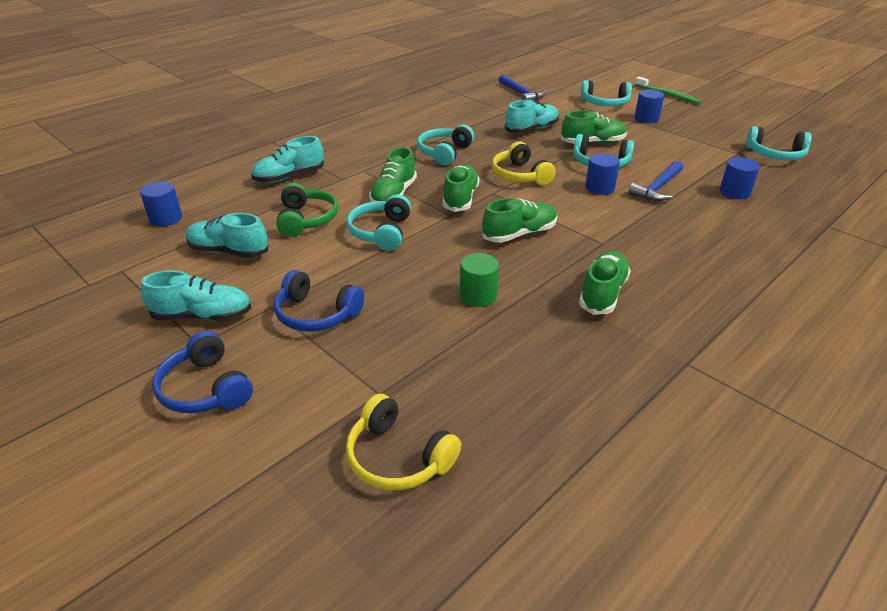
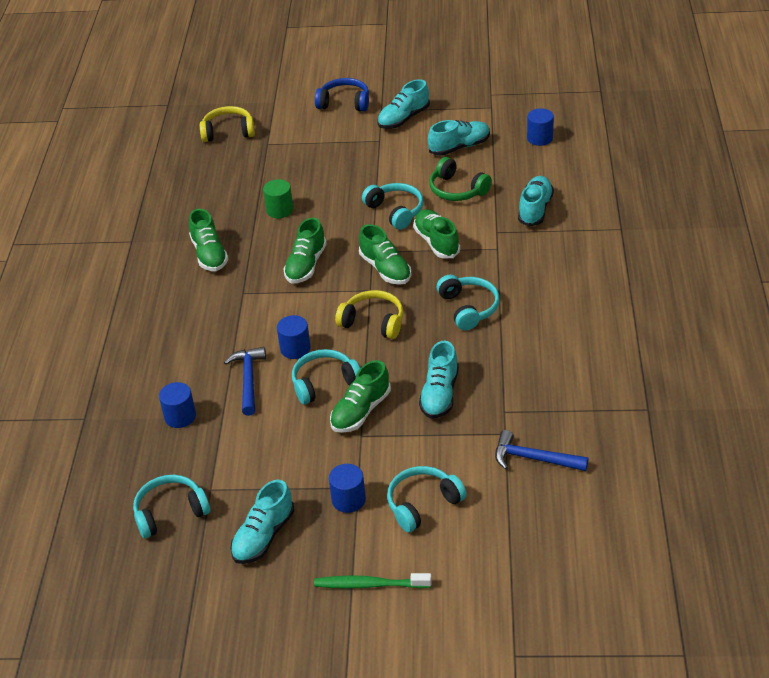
camera: 140 degrees right, 5 degrees up
blue headphones [274,270,364,331] -> none
none -> turquoise shoe [230,480,294,564]

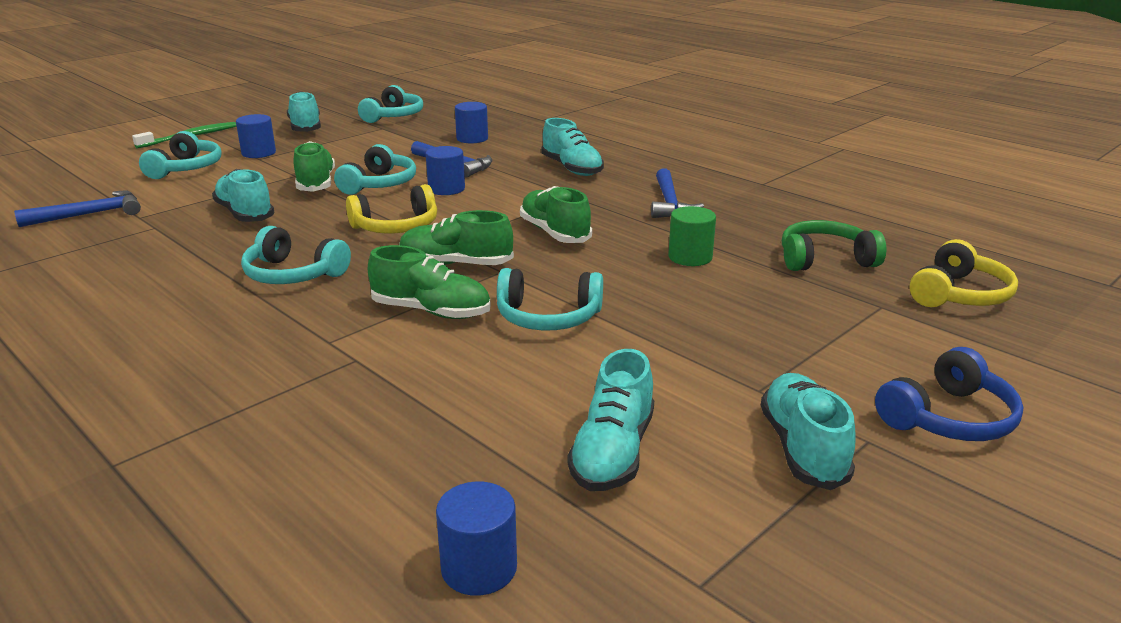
camera: 130 degrees right, 15 degrees down
green shoe [189,209,228,271] -> blue hammer [651,168,704,218]
green headphones [429,157,492,201] -> green headphones moved to [782,220,886,271]
turquoise shoe [518,176,554,227] -> turquoise shoe moved to [541,118,604,176]

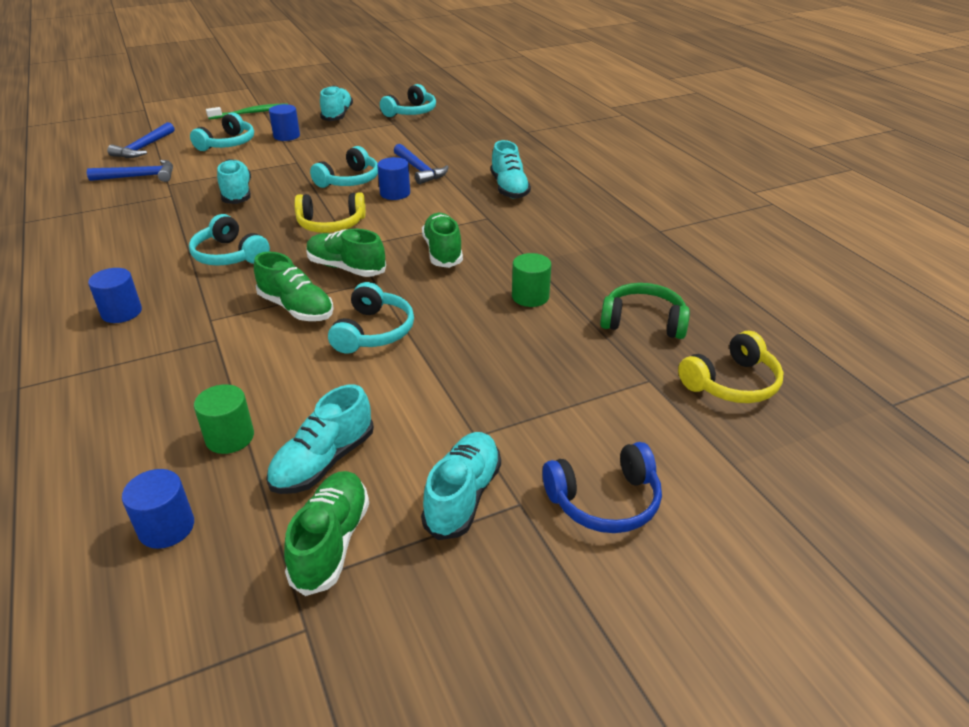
camera: 20 degrees right, 10 degrees up
green shoe [294,141,335,192] -> green shoe moved to [284,471,369,596]
blue cylinder [455,102,488,143] -> blue cylinder moved to [88,268,142,323]
turquoise headphones [497,268,603,330] -> turquoise headphones turned 105 degrees counterclockwise [328,282,414,354]
blue hammer [651,168,704,218] -> blue hammer moved to [107,122,174,158]
none -> green cylinder [194,384,254,454]

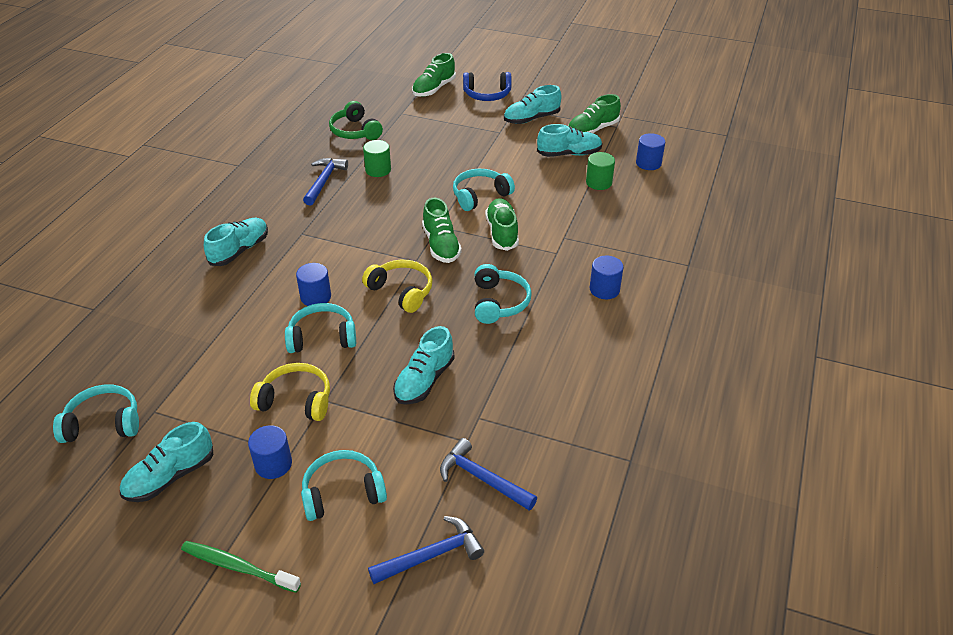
camera: 135 degrees left, 5 degrees up
blue hammer [394,144,449,184] -> blue hammer moved to [303,158,348,206]
green shoe [422,213,463,268] -> green shoe moved to [412,53,456,97]
blue headphones [543,442,662,533] -> blue headphones turned 150 degrees clockwise [463,72,512,101]
yellow headphones [678,331,784,403] -> yellow headphones moved to [250,363,330,421]

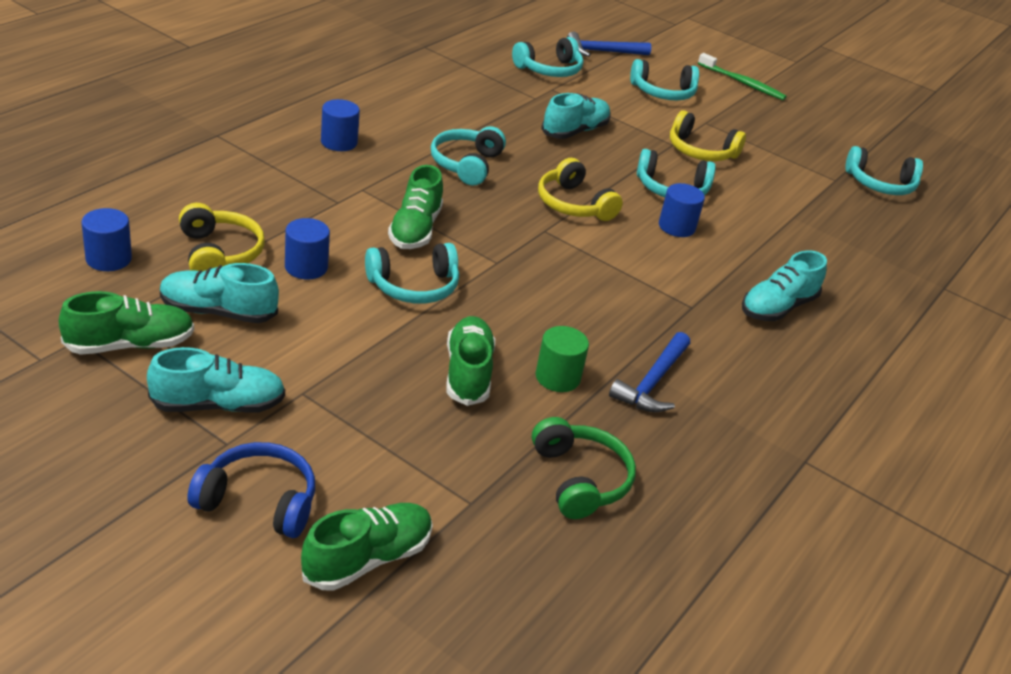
camera: 170 degrees left, 5 degrees down
turquoise shoe [120,422,213,502] -> none
blue cylinder [248,425,292,479] -> blue cylinder moved to [285,218,330,279]
green shoe [422,198,462,263] -> green shoe moved to [446,316,495,406]
blue hammer [440,438,537,511] -> turquoise headphones [512,37,583,77]
green cylinder [586,152,615,190] -> yellow headphones [179,203,265,272]

